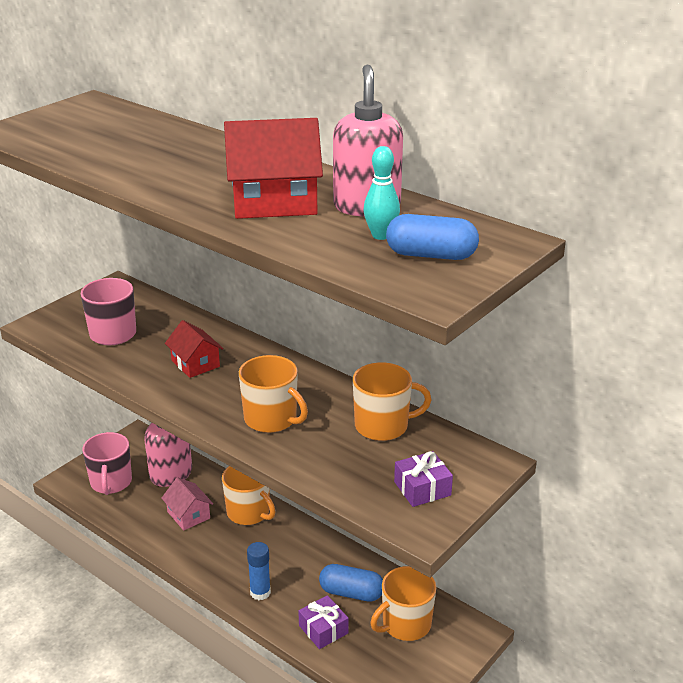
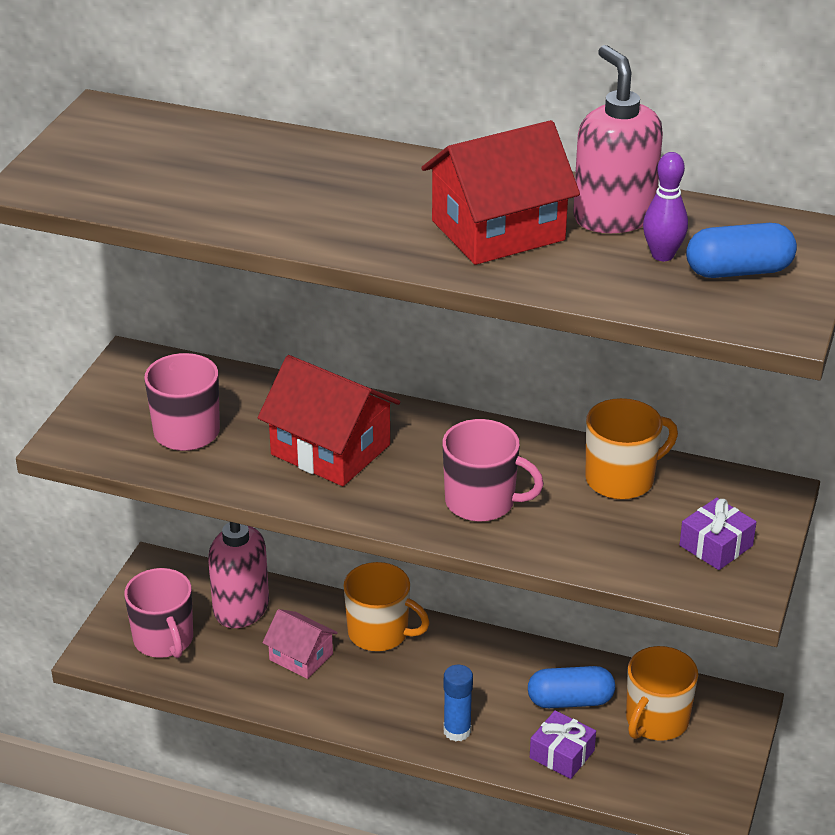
camera: 20 degrees left, 5 degrees up
red house [165,320,224,378] -> red house [258,355,400,486], size x1.71
orange mug [239,355,308,433] -> pink mug [442,419,544,522]
turquoise bowling pin [364,146,400,240] -> purple bowling pin [643,152,688,261]

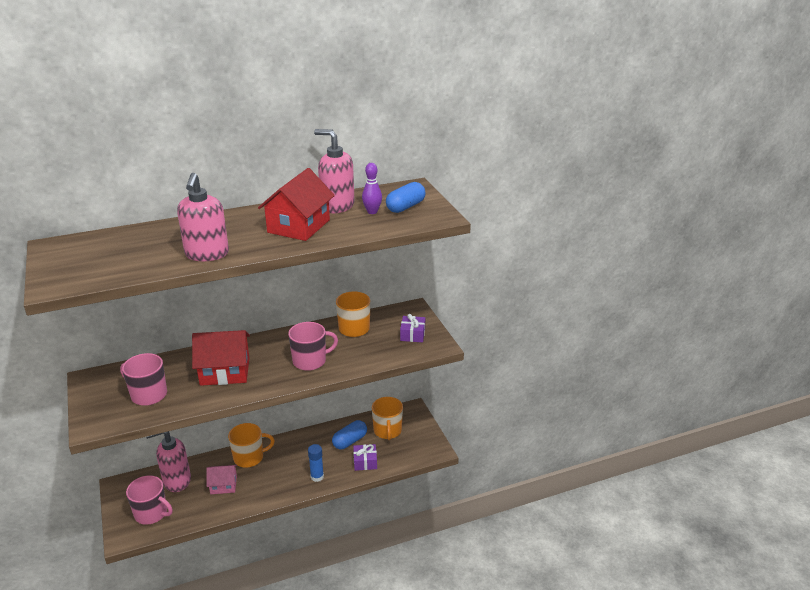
camera: 40 degrees left, 5 degrees down
none -> pink soap dispenser [177,173,229,261]

